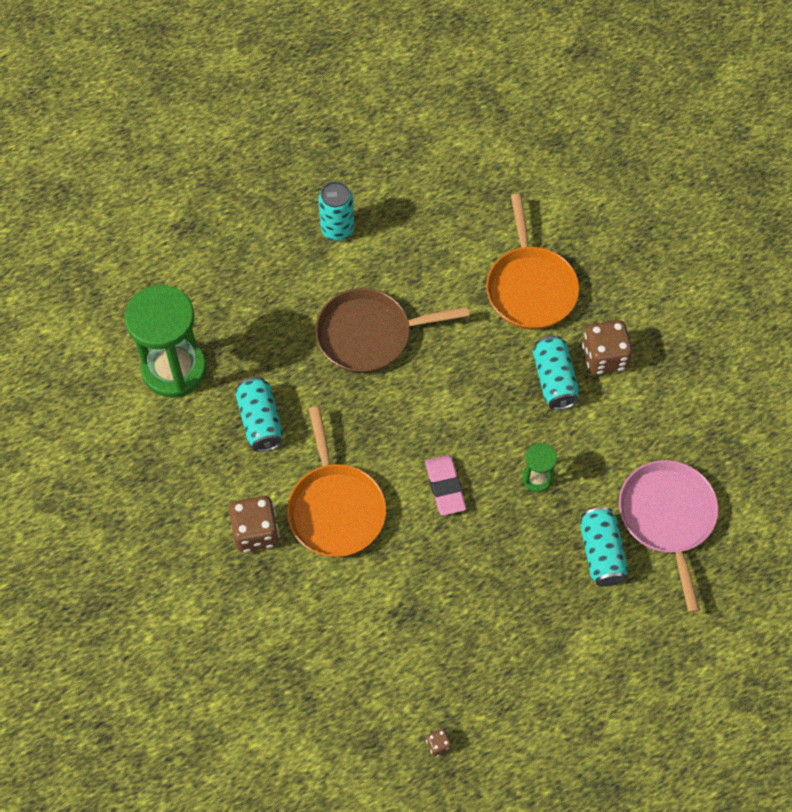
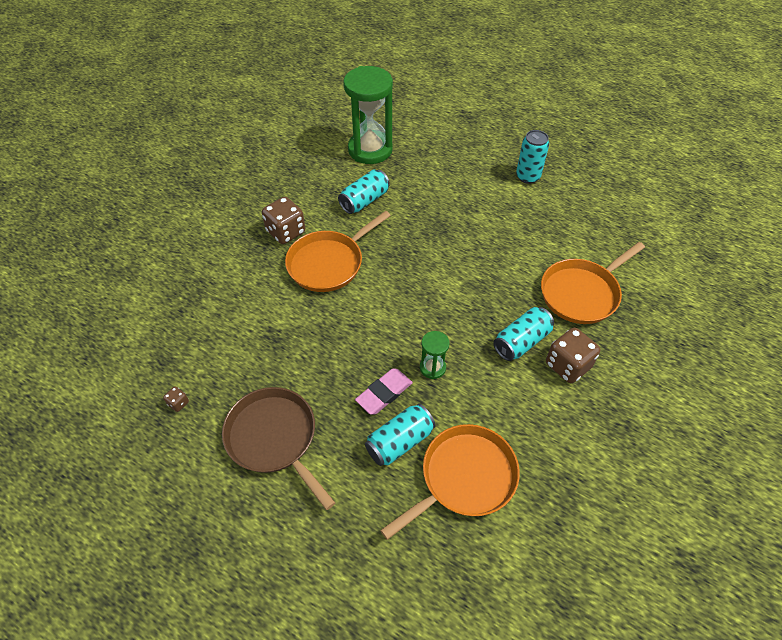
camera: 60 degrees right, 10 degrees down
brown pan [315,288,469,373] -> brown pan moved to [222,387,335,510]
pink eraser [425,455,466,515] -> pink eraser moved to [355,368,413,415]
pink pan [619,460,718,613] -> orange pan [380,424,520,540]

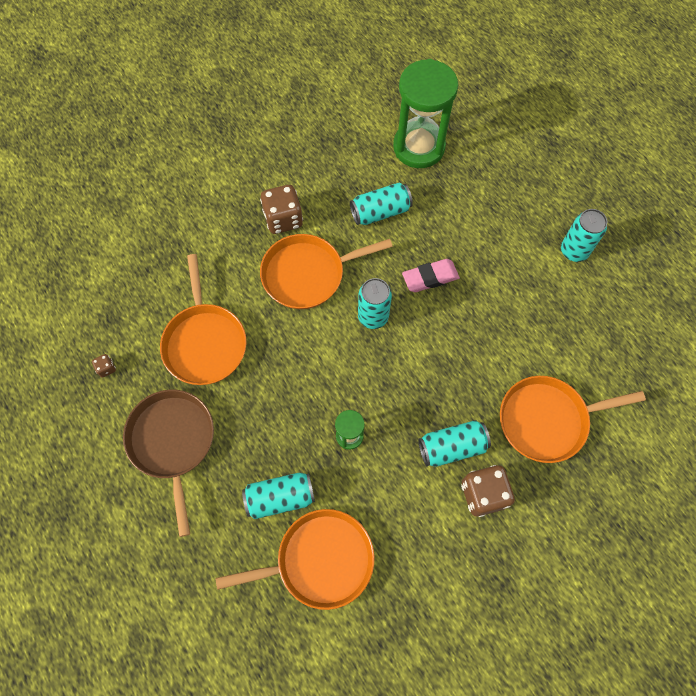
camera: 25 degrees right, 15 degrees up
pink eraser [355,368,413,415] -> pink eraser moved to [402,259,460,292]
none -> orange pan [160,254,247,385]
none -> turquoise can [358,278,392,329]

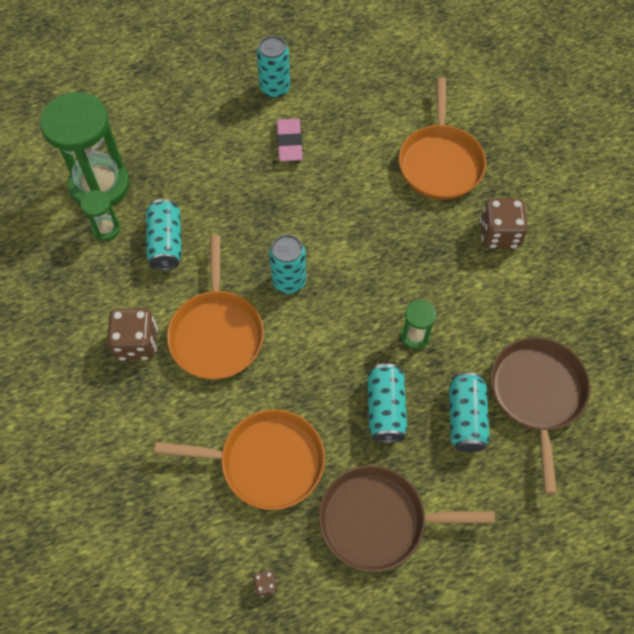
camera: 75 degrees left, 5 degrees down
orange pan [216,509,374,610] -> brown pan [491,337,590,494]
pink eraser [402,259,460,292] -> pink eraser moved to [277,118,303,161]
turquoise can [418,420,491,467] -> turquoise can moved to [367,364,407,443]
none -> green hourglass [81,190,120,241]

